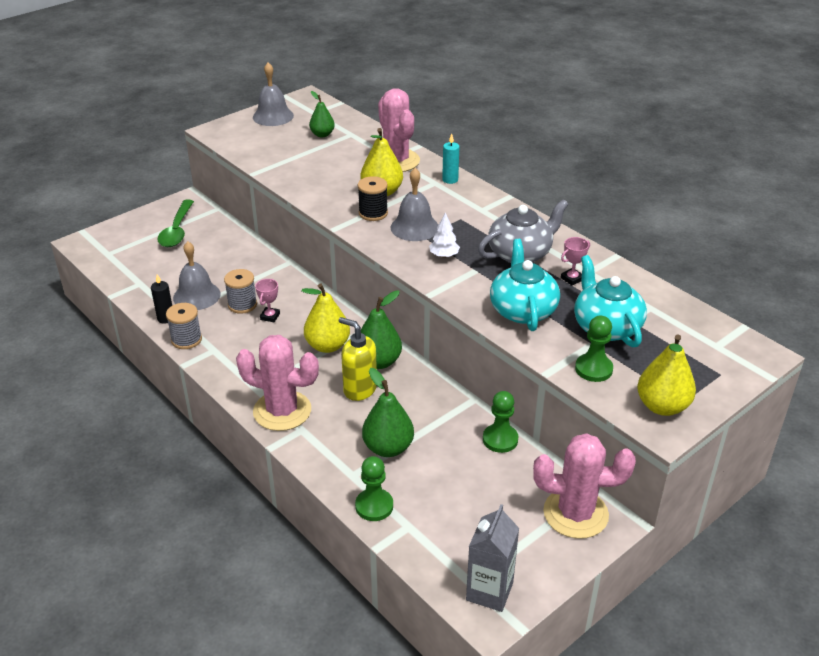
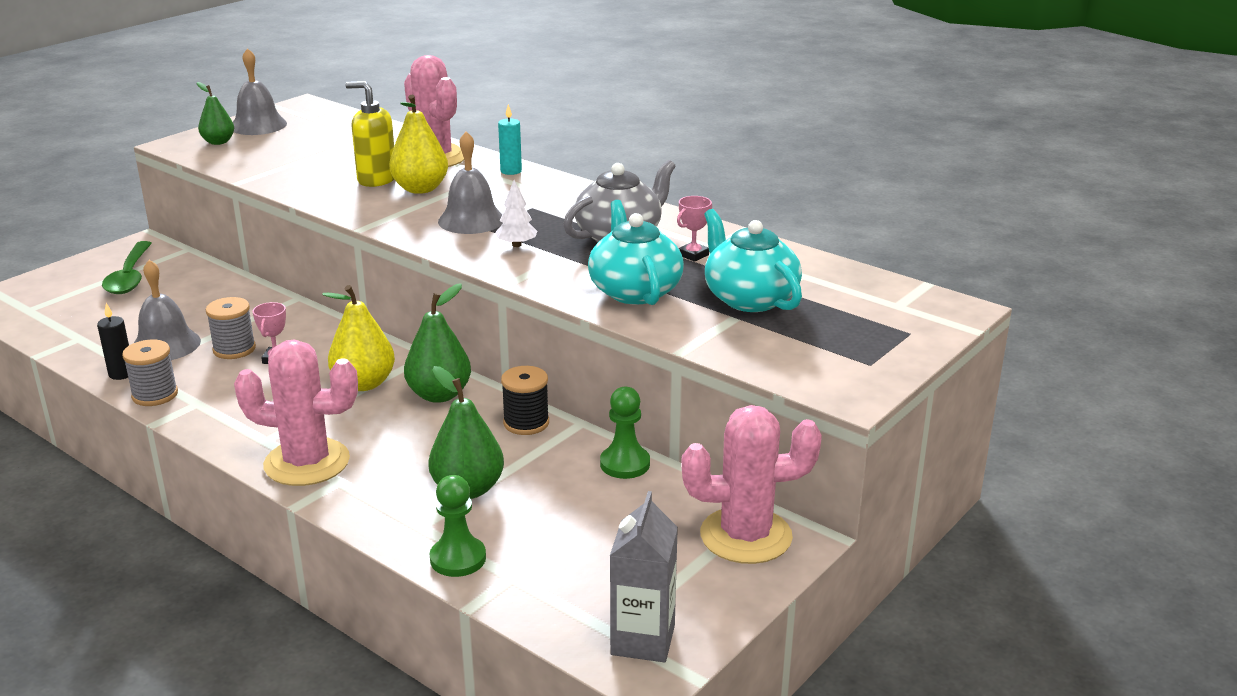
camera: 10 degrees left, 10 degrees down
green pear [309,91,335,137] -> green pear moved to [197,82,234,145]
yellow soap dispenser [339,317,377,401] -> yellow soap dispenser moved to [345,81,394,187]
black spool [358,176,388,221] -> black spool moved to [501,366,549,435]
green pawn [575,316,613,382] -> none
yellow pear [637,334,696,416] -> none

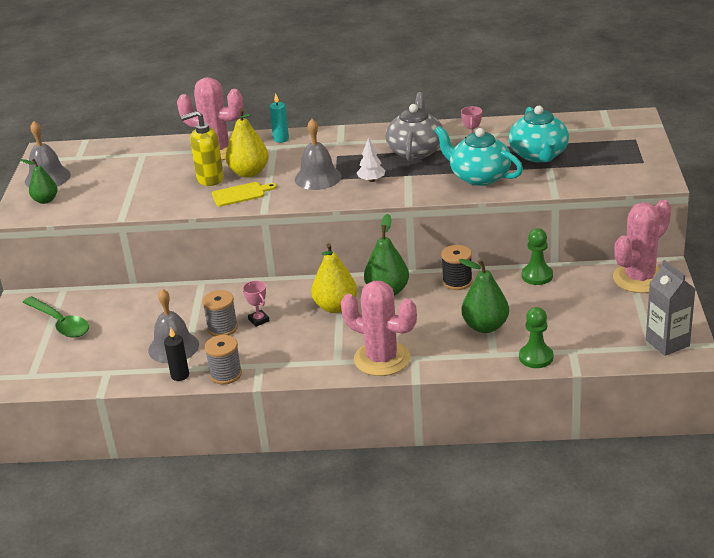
camera: 35 degrees left, 5 degrees up
pink cactus [234,339,358,486] -> pink cactus turned 60 degrees clockwise [341,281,417,376]
turquoise teapot [704,209,802,312] -> turquoise teapot turned 120 degrees counterclockwise [508,106,569,162]
none -> yellow cutting board [212,182,277,207]

